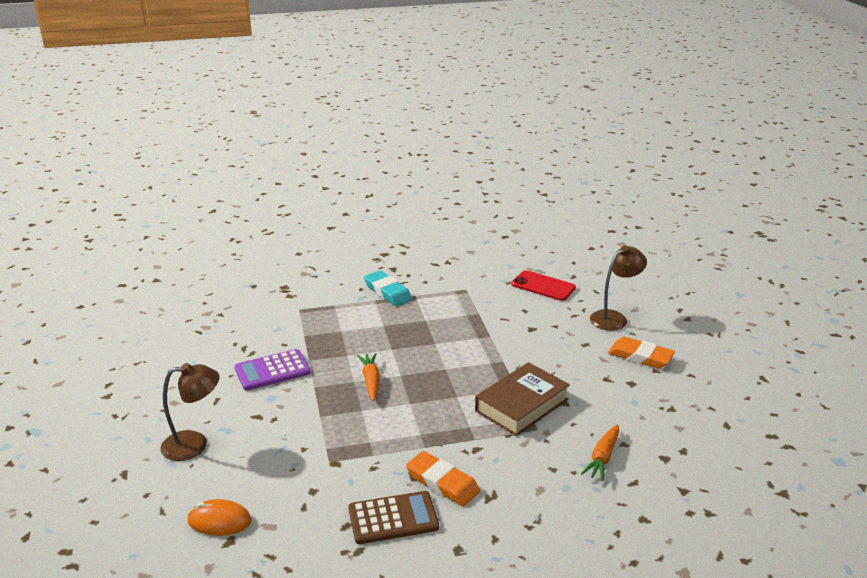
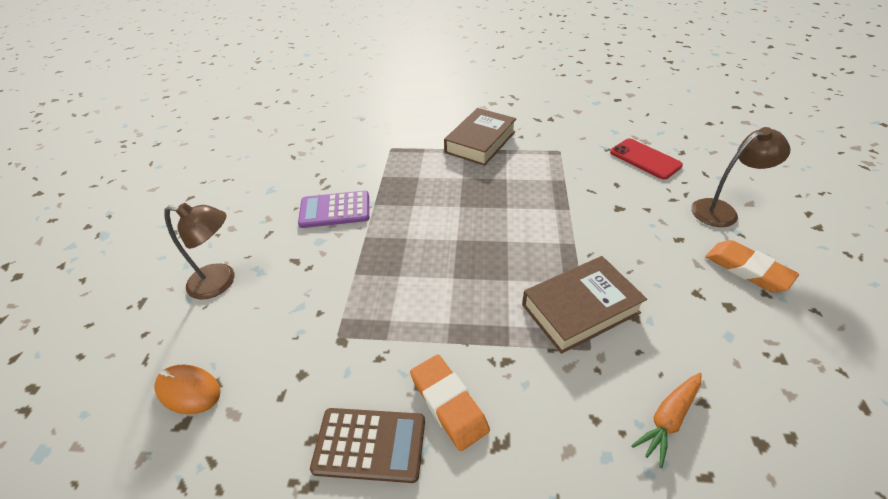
camera: 20 degrees right, 15 degrees up
orange carrot [357,353,380,401] -> none
turquoise eraser [364,270,412,306] -> brown book [444,108,516,166]

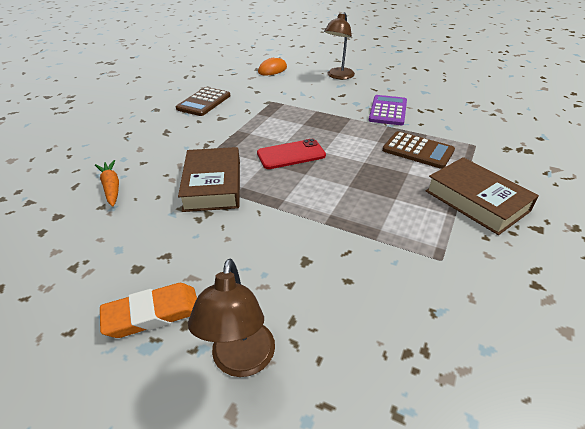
camera: 110 degrees right, 5 degrees down
orange eraser [410,354,490,451] -> none
red phone [610,138,683,179] -> red phone moved to [257,139,326,169]
none -> brown calculator [382,131,455,169]

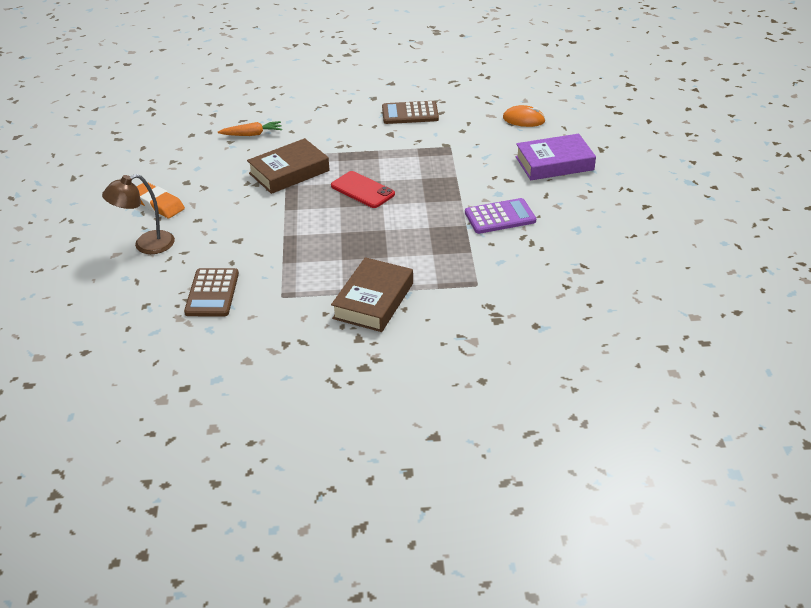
camera: 60 degrees right, 0 degrees up
orange carrot [95,160,119,207] -> orange carrot turned 45 degrees clockwise [218,121,282,136]
brown lamp [324,12,355,79] -> purple book [515,134,596,180]
brown calculator [382,131,455,169] -> brown calculator moved to [184,268,239,317]

